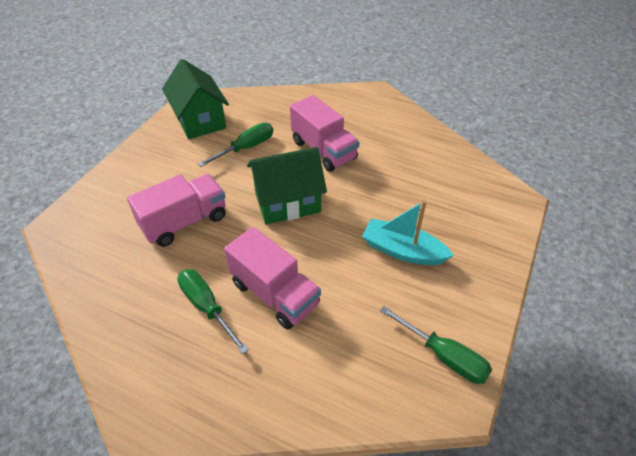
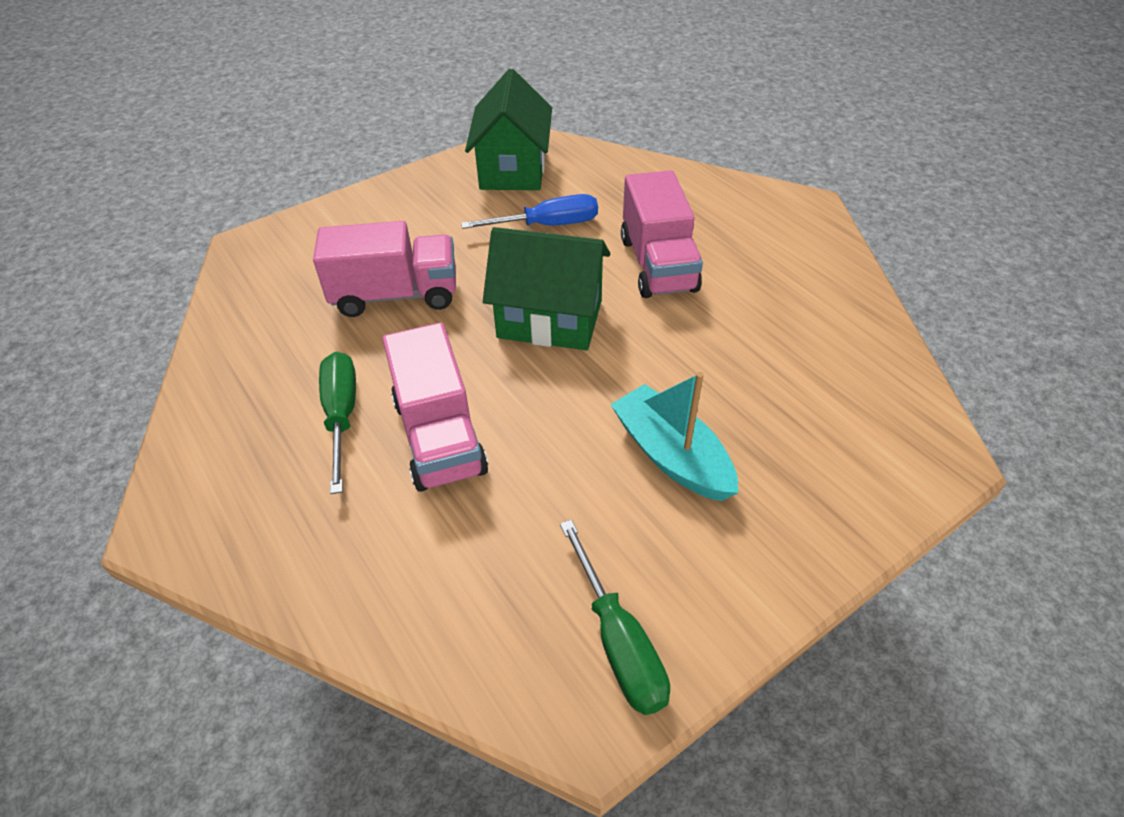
camera: 30 degrees right, 0 degrees up
green screwdriver [198,123,273,167] -> blue screwdriver [461,194,598,229]

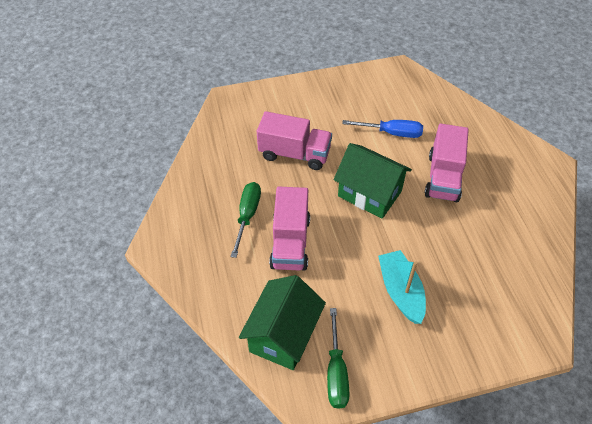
camera: 20 degrees right, 5 degrees up
green house [465,69,552,190] -> green house moved to [239,275,326,370]

